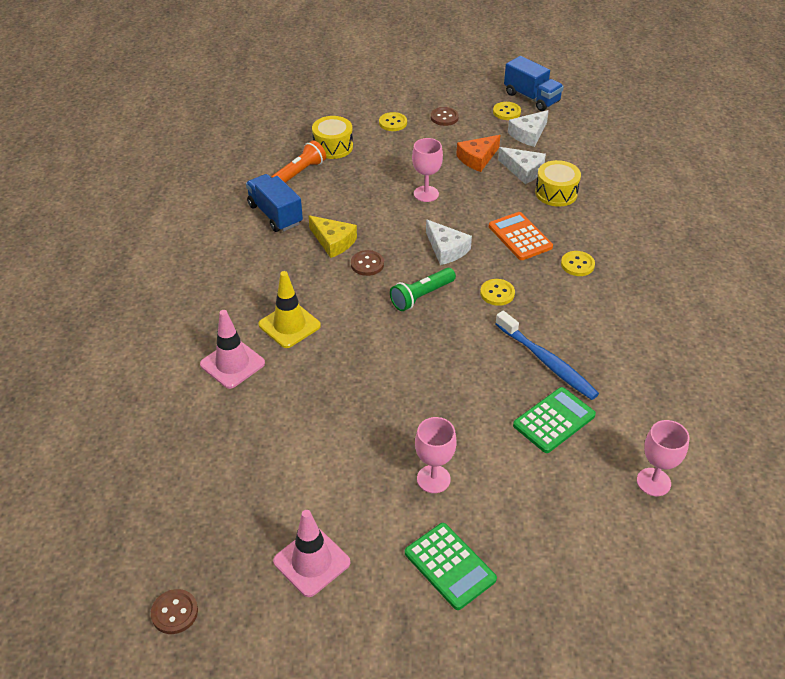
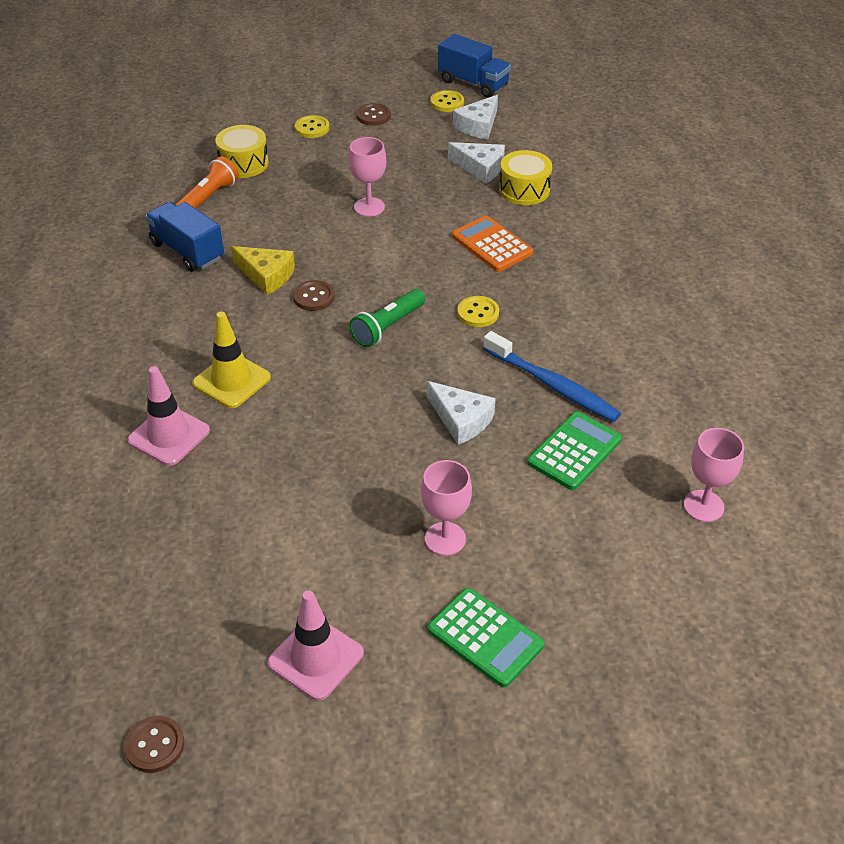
camera: 10 degrees left, 0 degrees up
white cheese [426,219,472,265] -> white cheese moved to [427,381,495,445]
orange cheese [456,135,500,172] -> none
yellow button [561,251,595,276] -> none

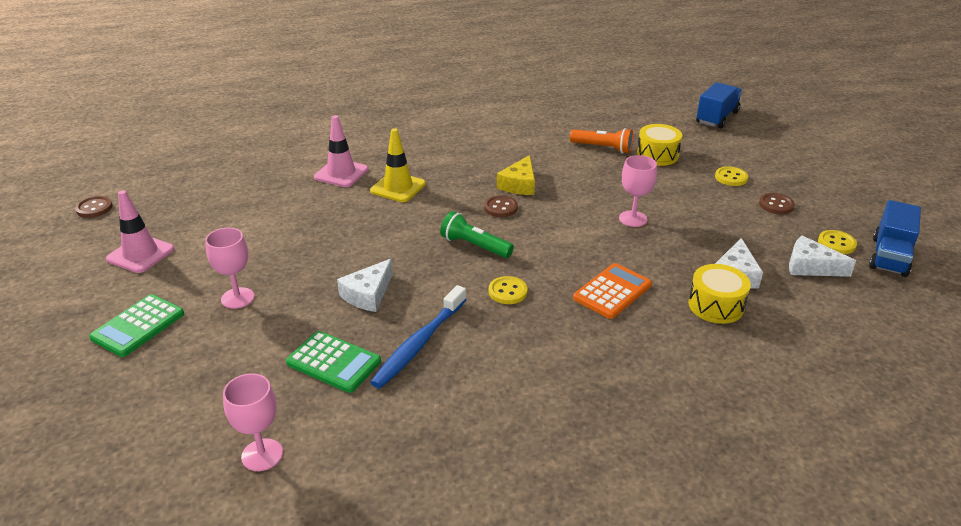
camera: 80 degrees right, 10 degrees down
blue truck [145,202,224,272] -> blue truck moved to [696,82,742,129]

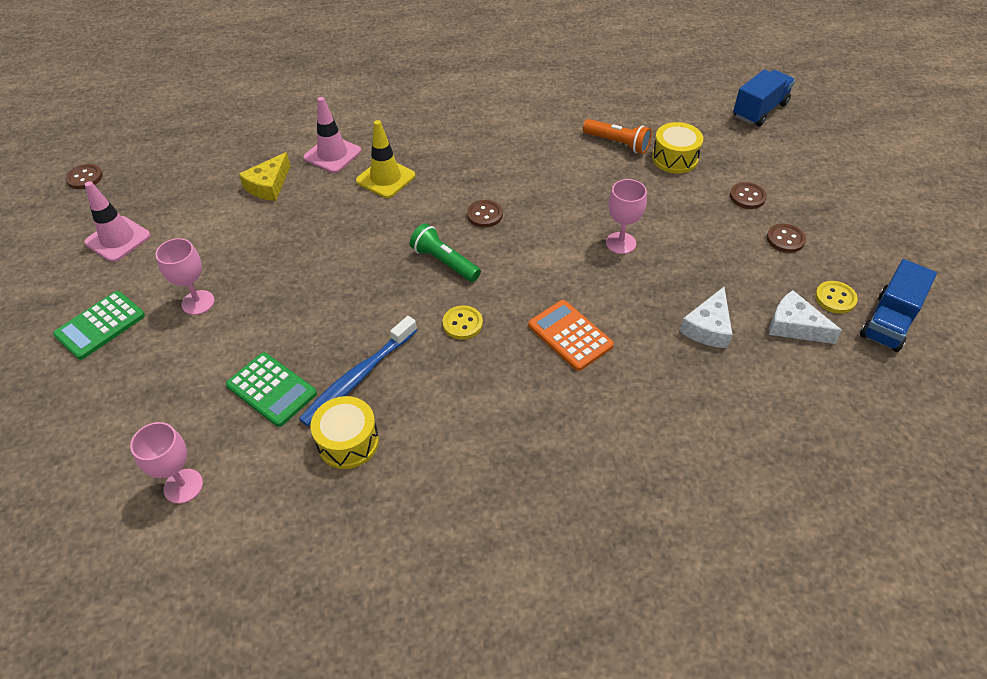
camera: 10 degrees right, 15 degrees up
white cheese [337,259,393,312] -> none
yellow cheese [497,155,535,195] -> yellow cheese moved to [239,152,290,201]
orange calculator [573,263,652,319] -> orange calculator turned 90 degrees counterclockwise [528,300,614,371]
yellow drum [688,264,751,324] -> yellow drum moved to [311,396,379,469]
yellow button [715,166,748,186] -> brown button [730,182,767,209]

